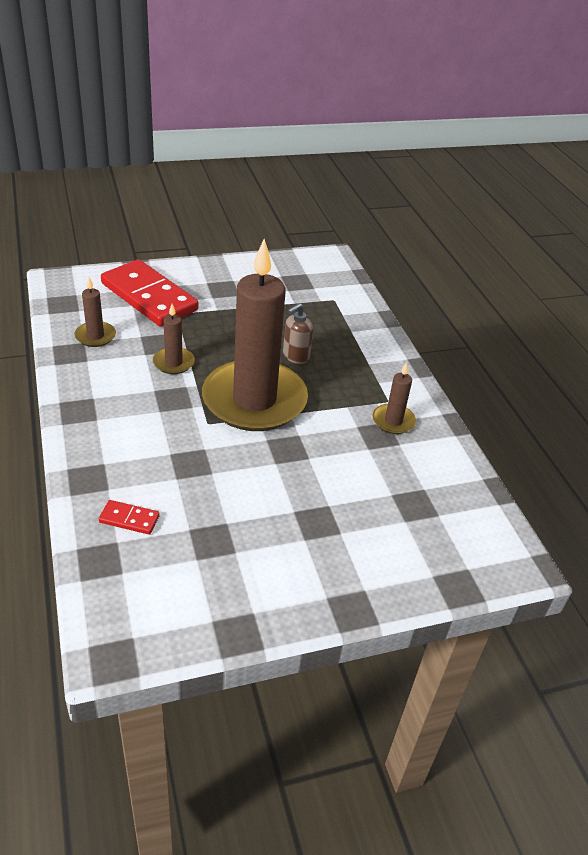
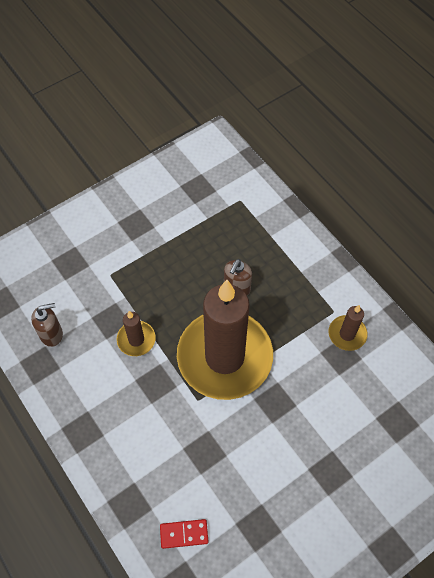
camera: 15 degrees left, 20 degrees up
brown candle [74,277,116,347] -> brown soap dispenser [31,303,63,347]
red domino [101,259,198,327] -> none

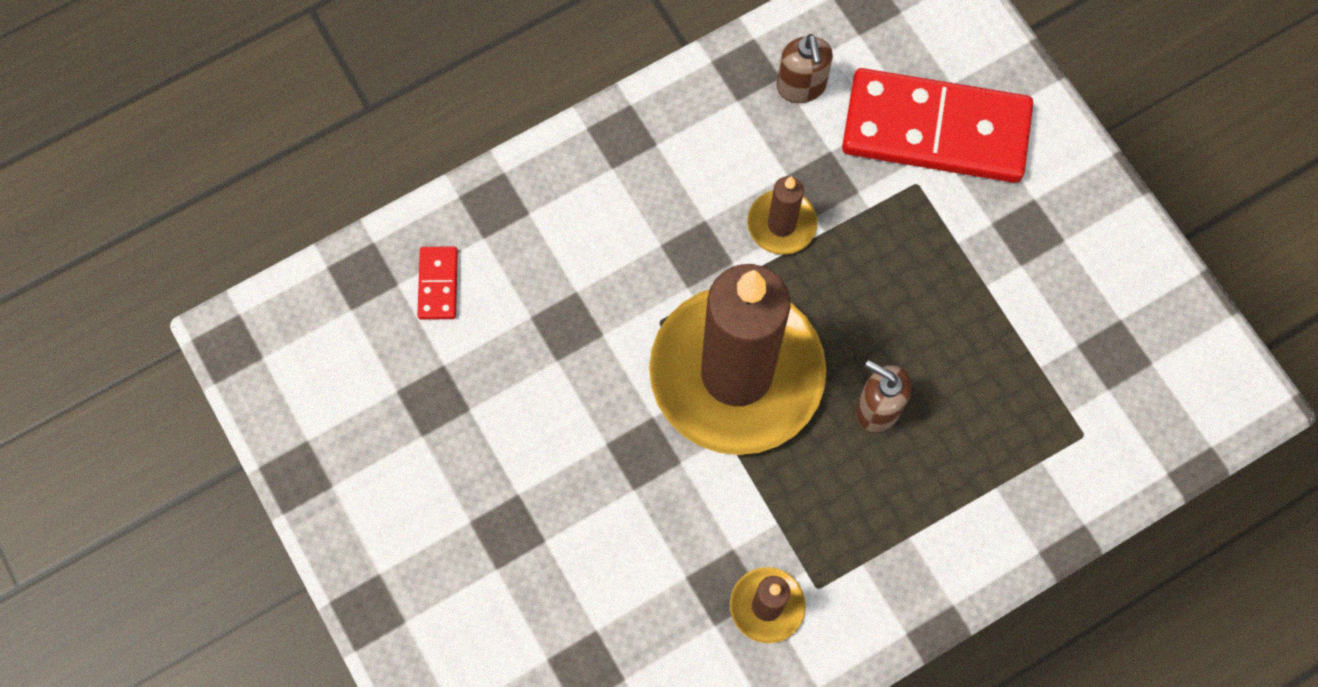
camera: 95 degrees right, 10 degrees up
none -> red domino [842,68,1033,183]

